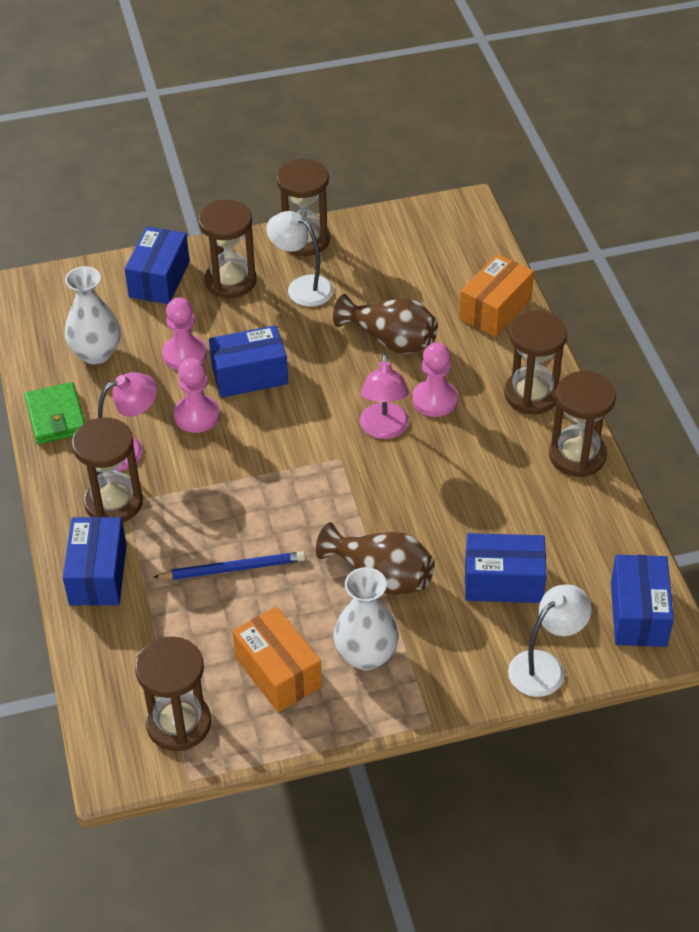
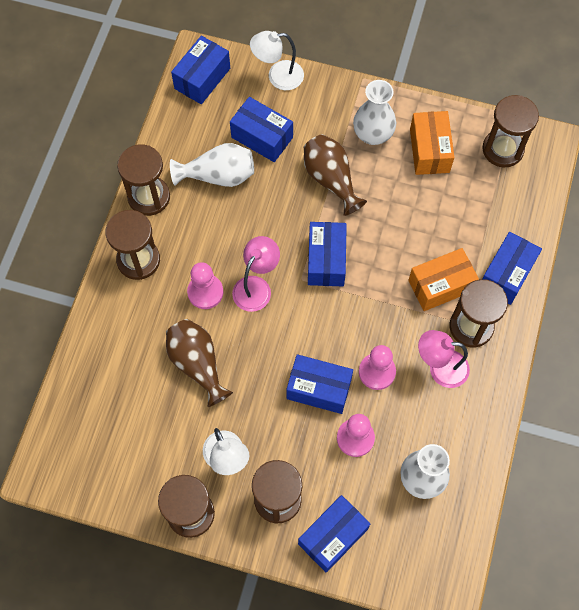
camera: 150 degrees left, 20 degrees up
green wallet [24,382,85,444] -> none
blue pencil [153,551,305,580] -> none
orange box [459,254,534,337] -> orange box moved to [408,248,479,311]
none -> white vase [170,143,254,187]
none -> blue box [308,222,347,286]

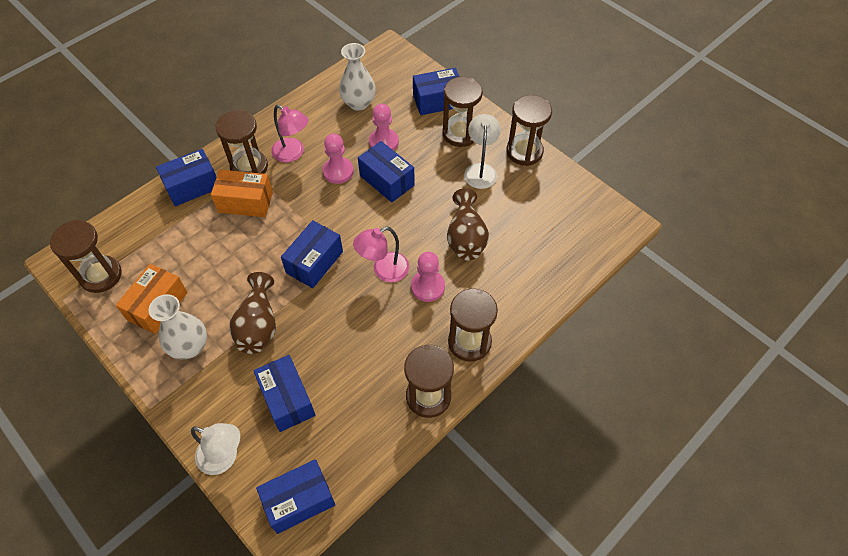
camera: 150 degrees left, 10 degrees down
white vase [170,143,254,187] -> none

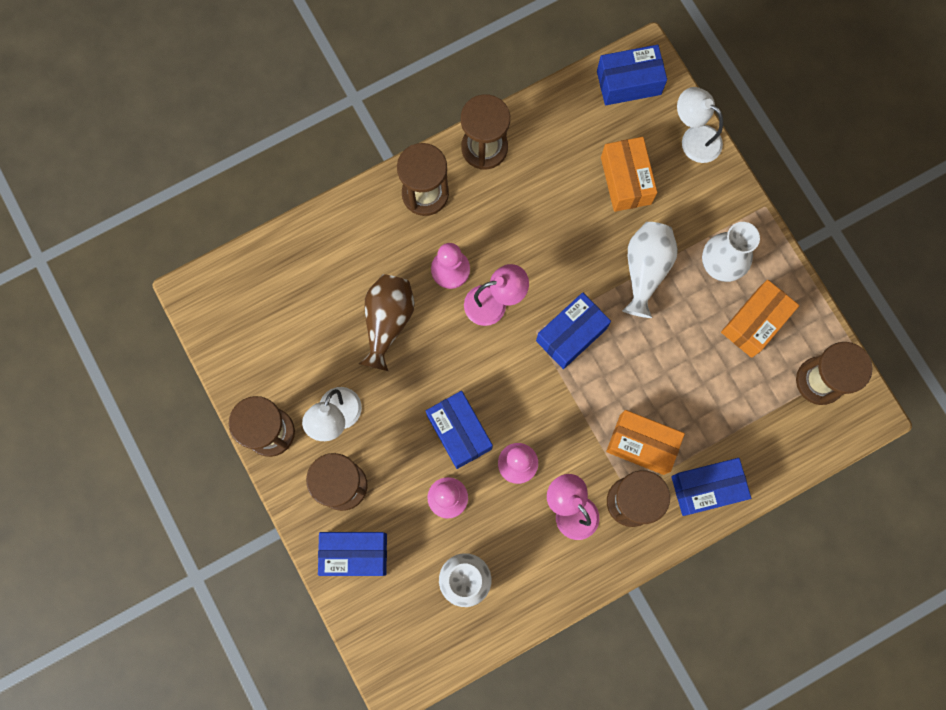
camera: 165 degrees left, 20 degrees up
brown vase [230,272,276,354] -> white vase [622,222,678,318]
blue box [253,355,315,432] -> orange box [601,137,657,212]

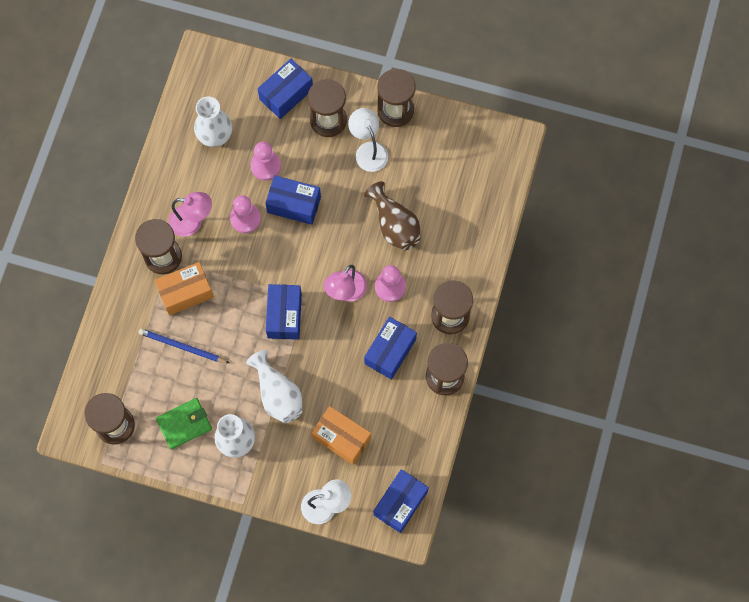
camera: 135 degrees right, 5 degrees down
blue box [671,458,751,516] -> blue box moved to [364,317,417,380]
orange box [721,280,799,358] -> green wallet [156,398,212,449]
none -> blue pencil [138,328,229,363]

